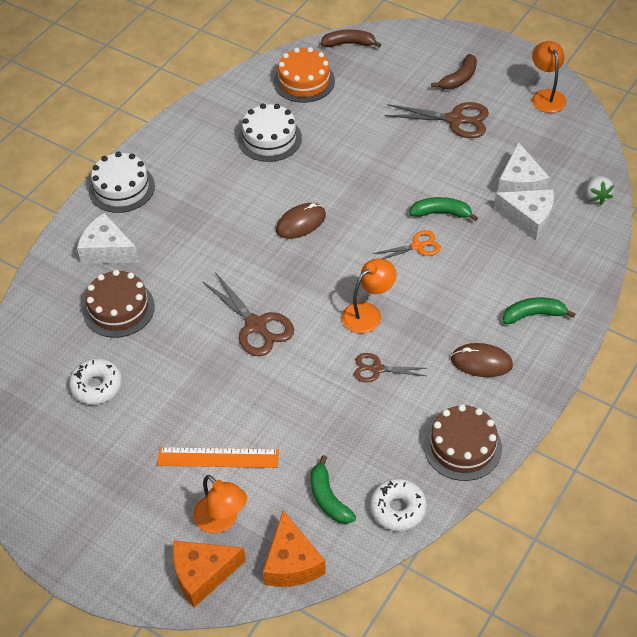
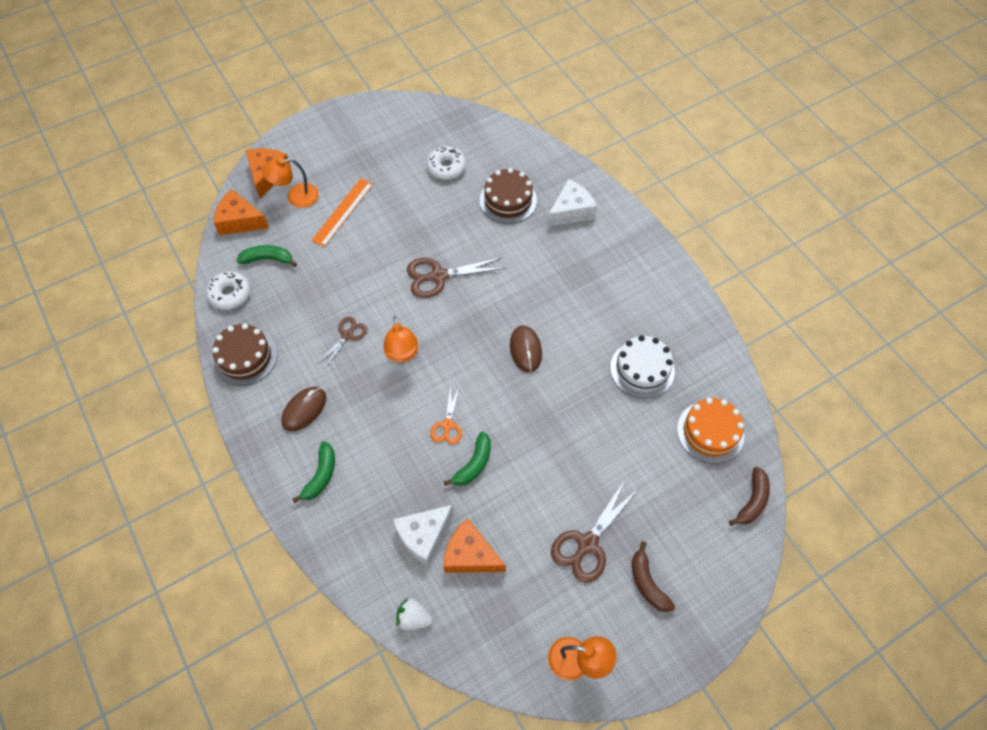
camera: 115 degrees right, 10 degrees up
white cake [89,152,155,213] -> none
white cheese [498,142,550,193] -> orange cheese [443,518,506,573]

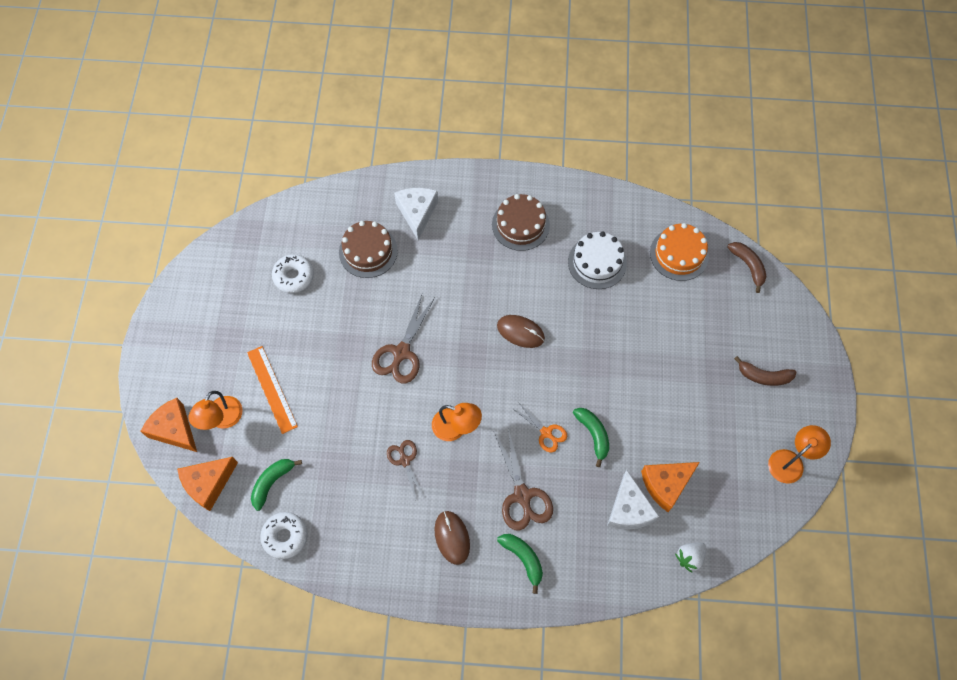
camera: 55 degrees left, 5 degrees up
brown cake [213,324,277,386] -> brown cake moved to [492,194,550,251]
brown scissors [551,480,639,583] -> brown scissors moved to [494,428,553,531]

